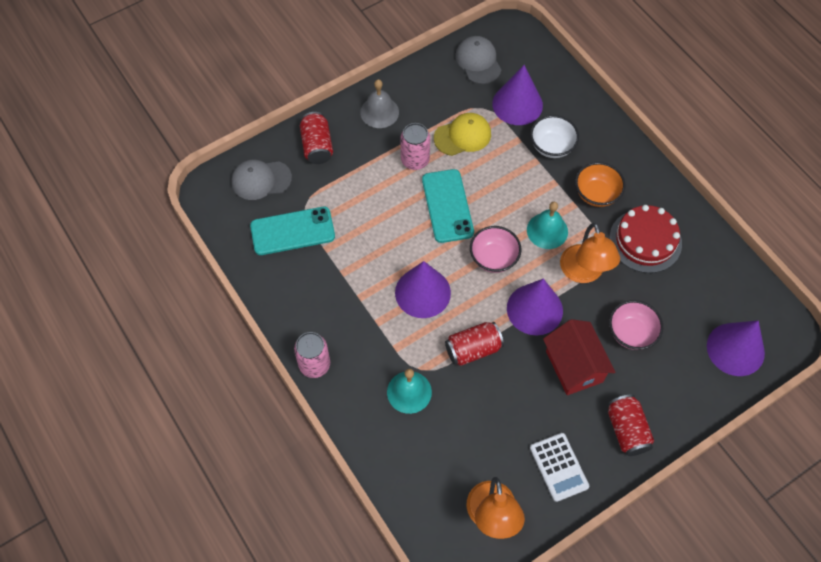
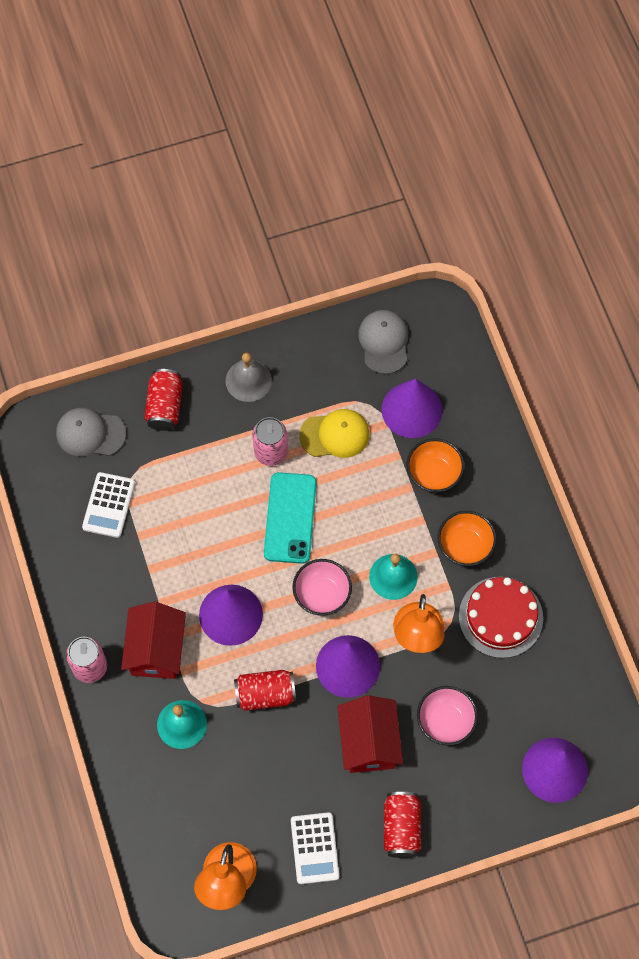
camera: 15 degrees right, 5 degrees up
turquoise phone [250,207,335,255] -> white calculator [82,472,135,538]
white bowl [530,115,579,158] -> orange bowl [407,438,465,493]
none -> red house [121,601,186,679]

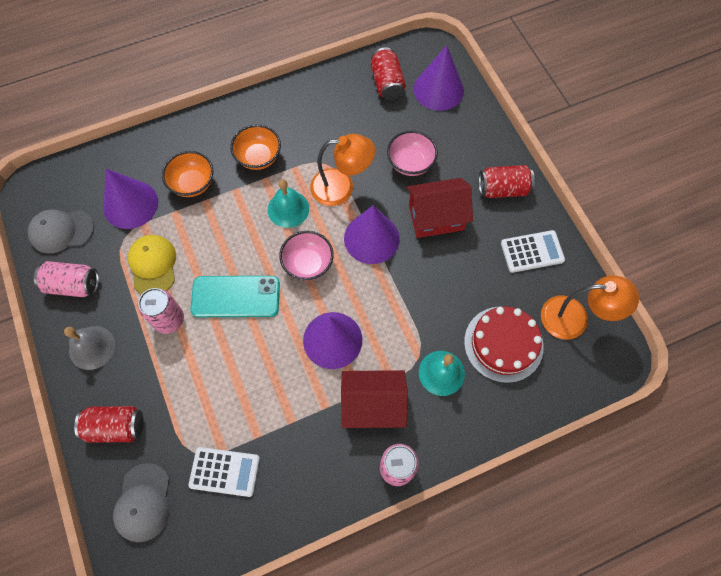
camera: 95 degrees left, 0 degrees up
red can [234,670,296,711] -> red can moved to [371,48,406,100]
red cake [459,577,543,658] -> red cake moved to [464,306,544,383]
none -> pink can [34,261,99,297]

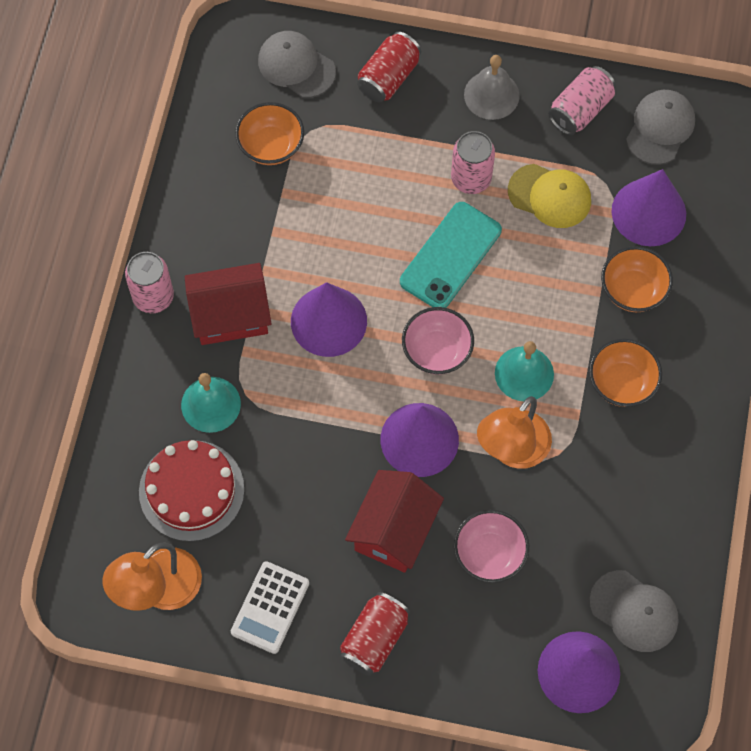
camera: 125 degrees right, 0 degrees up
white calculator [188,447,260,497] -> orange bowl [235,102,304,165]
red house [341,370,408,428] -> red house turned 45 degrees clockwise [185,263,271,345]
red can [371,48,406,100] -> grey cap [589,570,679,652]

